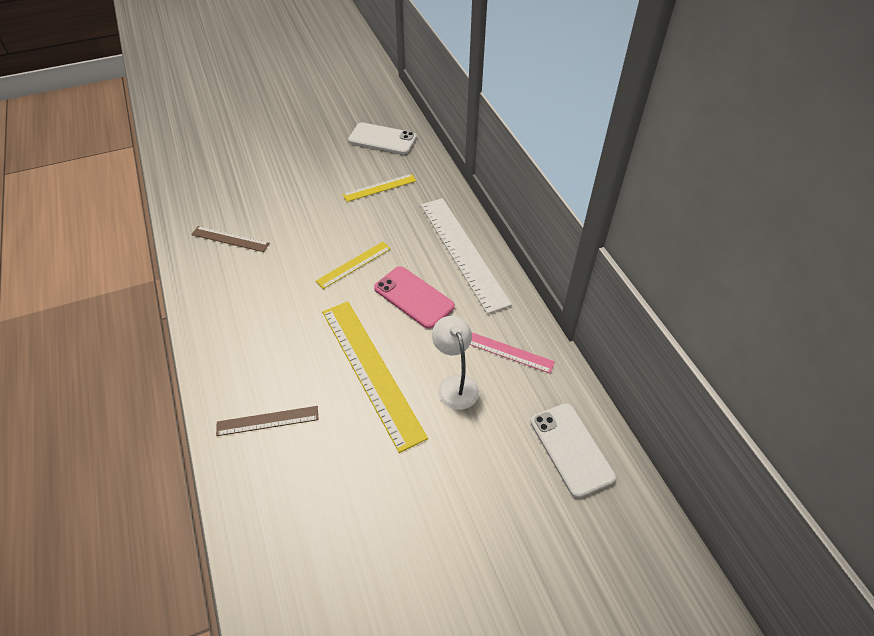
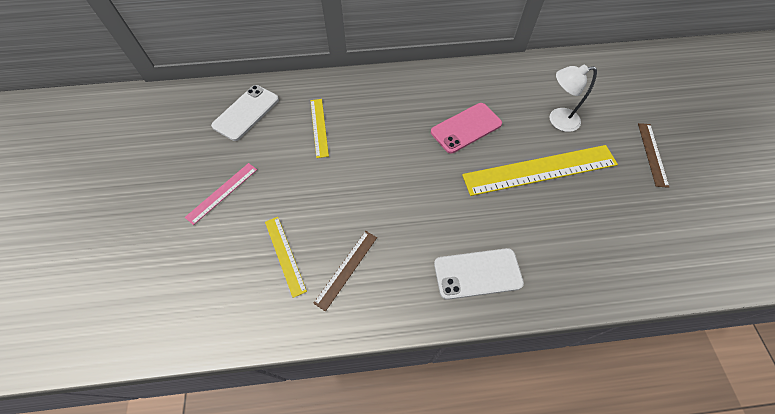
camera: 75 degrees left, 10 degrees up
brown ruler [216,406,319,436] -> brown ruler moved to [638,123,669,188]
yellow ruler [316,242,391,289] -> yellow ruler moved to [265,217,307,298]
white ruler [421,198,512,314] -> none
pink ruler [470,333,555,373] -> pink ruler moved to [185,163,257,225]
white phone [530,403,616,498] -> white phone moved to [434,248,524,300]

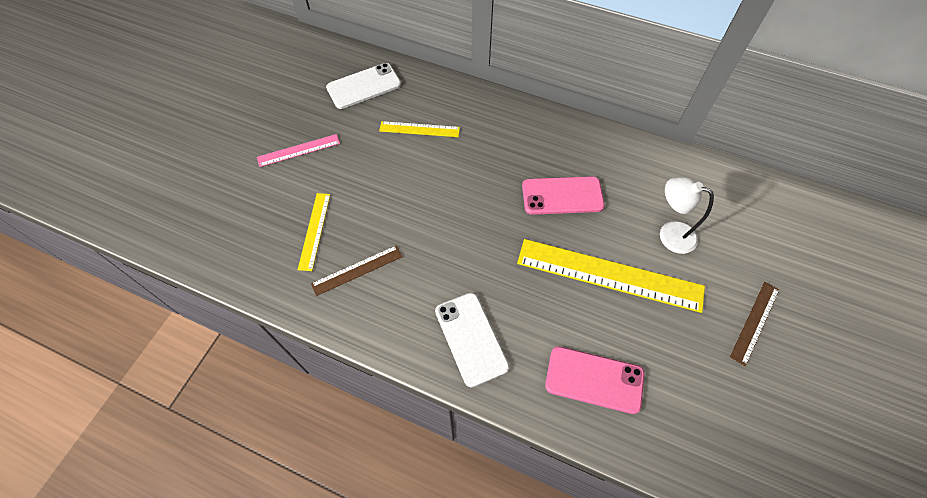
camera: 30 degrees right, 0 degrees up
yellow ruler [310,99,329,158] -> yellow ruler turned 75 degrees clockwise [379,121,460,137]
white phone [434,248,524,300] -> white phone turned 45 degrees clockwise [435,293,509,388]
none -> pink phone [545,346,645,414]

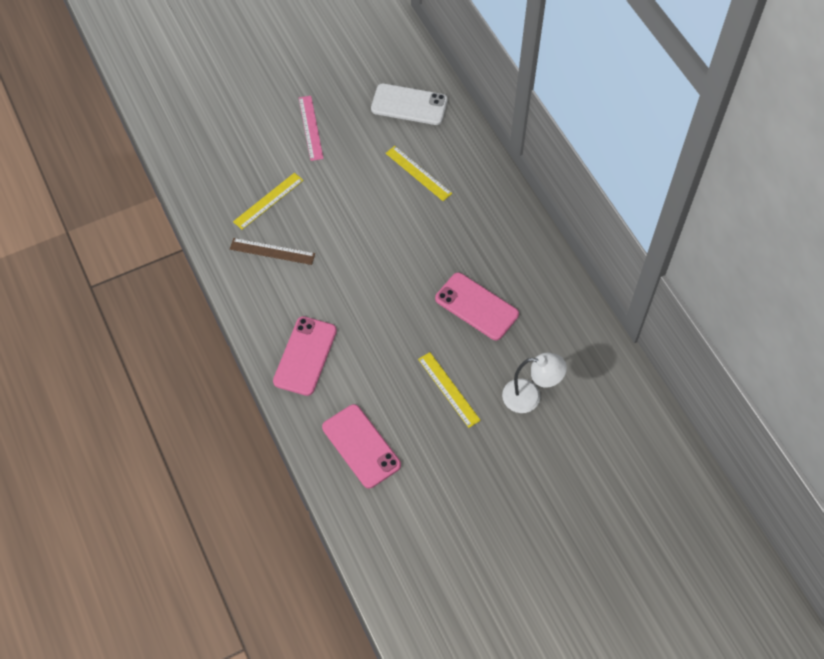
camera: 40 degrees right, 0 degrees up
pink ruler [257,134,340,167] -> pink ruler turned 60 degrees clockwise [299,96,324,161]
white phone [435,293,509,388] -> pink phone [273,316,337,396]
yellow ruler [517,239,705,313] -> yellow ruler [418,352,481,428], size x0.51
white lamp [660,177,714,254] -> white lamp turned 120 degrees clockwise [502,353,567,413]
brown ruler [730,282,779,366] -> none

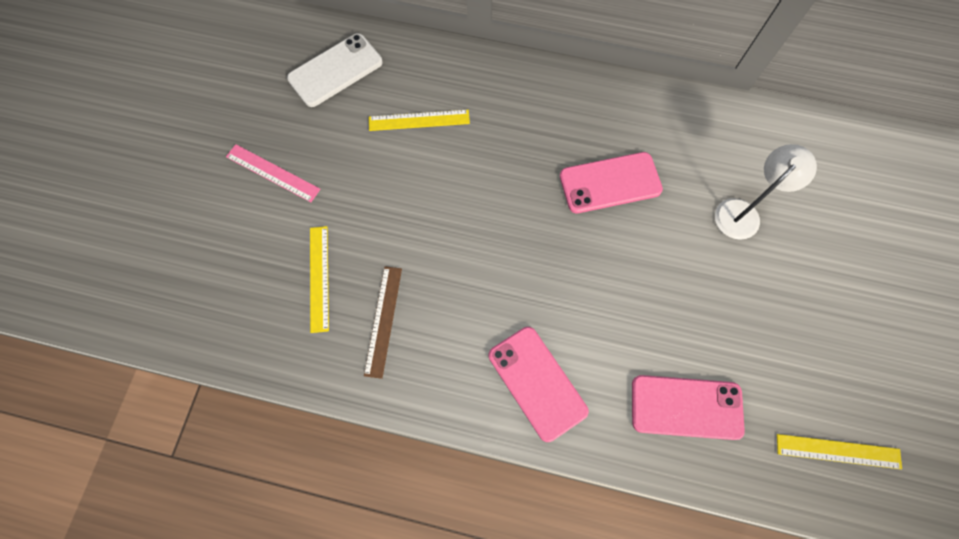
camera: 50 degrees left, 10 degrees up
brown ruler [230,238,315,265] -> brown ruler turned 45 degrees counterclockwise [364,266,402,379]
yellow ruler [418,352,481,428] -> yellow ruler moved to [777,434,902,470]

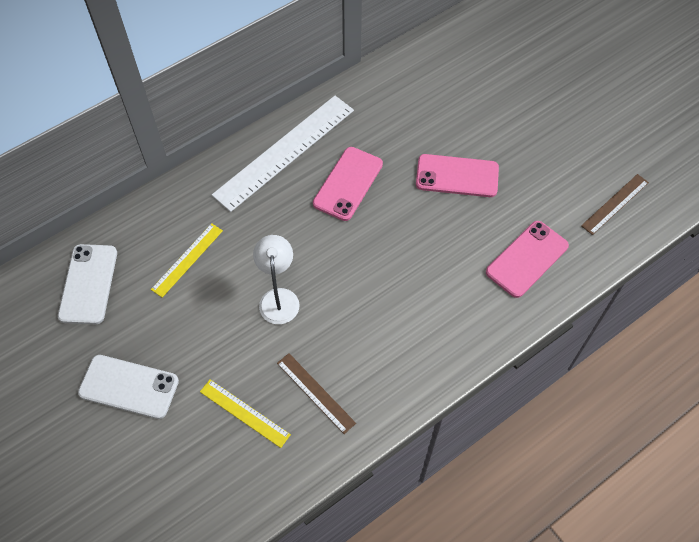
camera: 50 degrees left, 10 degrees down
pink ruler [226,144,321,202] -> white phone [78,355,179,419]
pink phone [489,327,589,442] -> pink phone moved to [416,154,499,197]
white lamp [715,144,817,240] -> white lamp moved to [253,235,300,324]
yellow ruler [777,434,902,470] -> brown ruler [581,174,649,235]
none -> white ruler [212,96,354,212]

